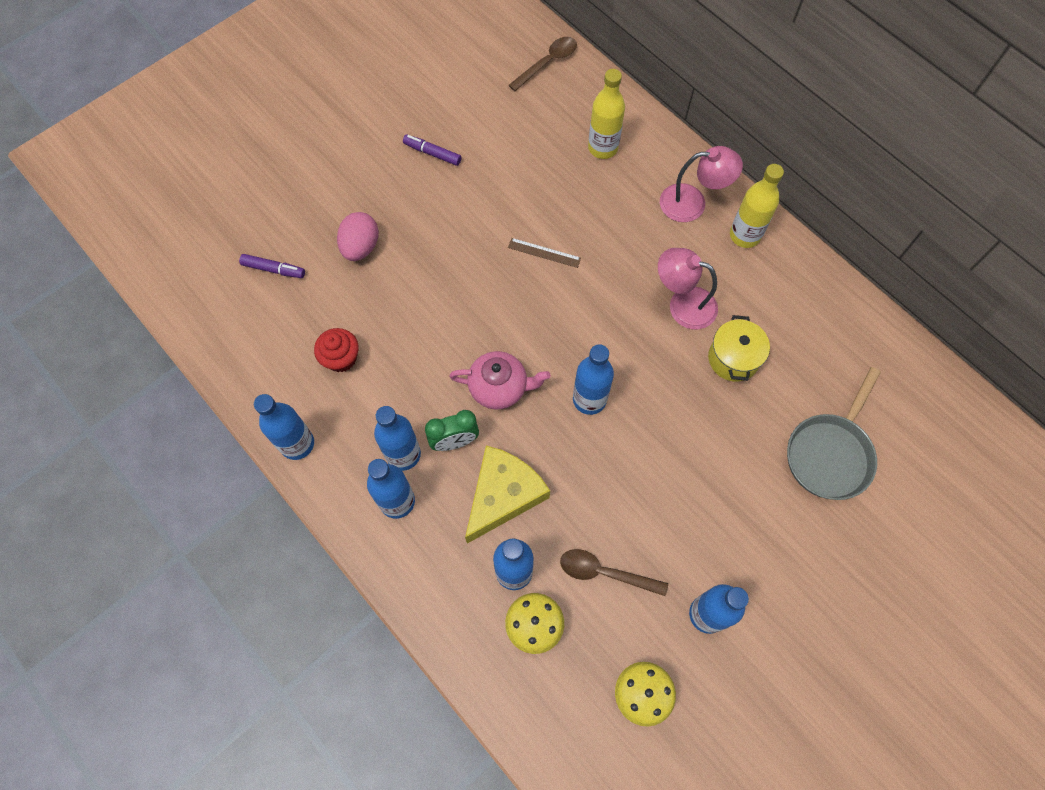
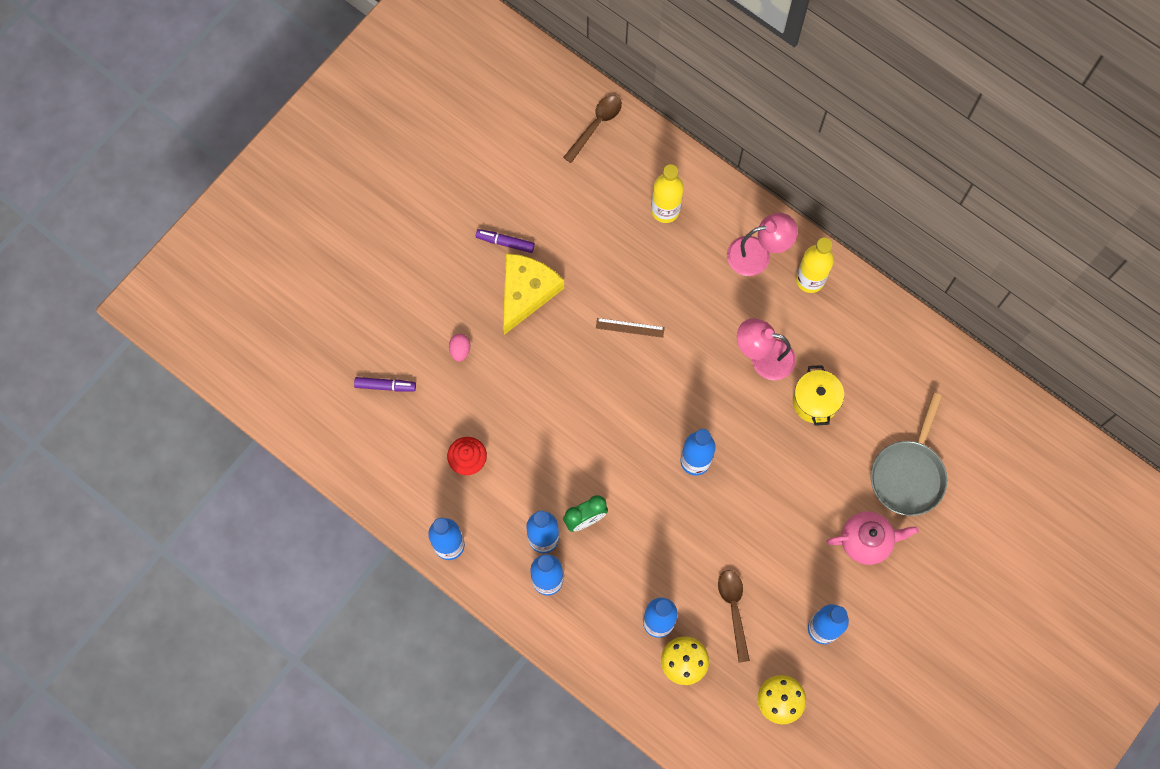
camera: 10 degrees left, 5 degrees up
pink egg [337,212,379,261] -> pink egg [449,334,470,362], size x0.59
pink teapot [449,351,551,409] -> pink teapot moved to [826,512,919,565]
yellow cheese [465,445,550,544] -> yellow cheese moved to [503,253,564,335]
brown spoon [560,549,668,596] -> brown spoon turned 75 degrees clockwise [718,570,750,663]

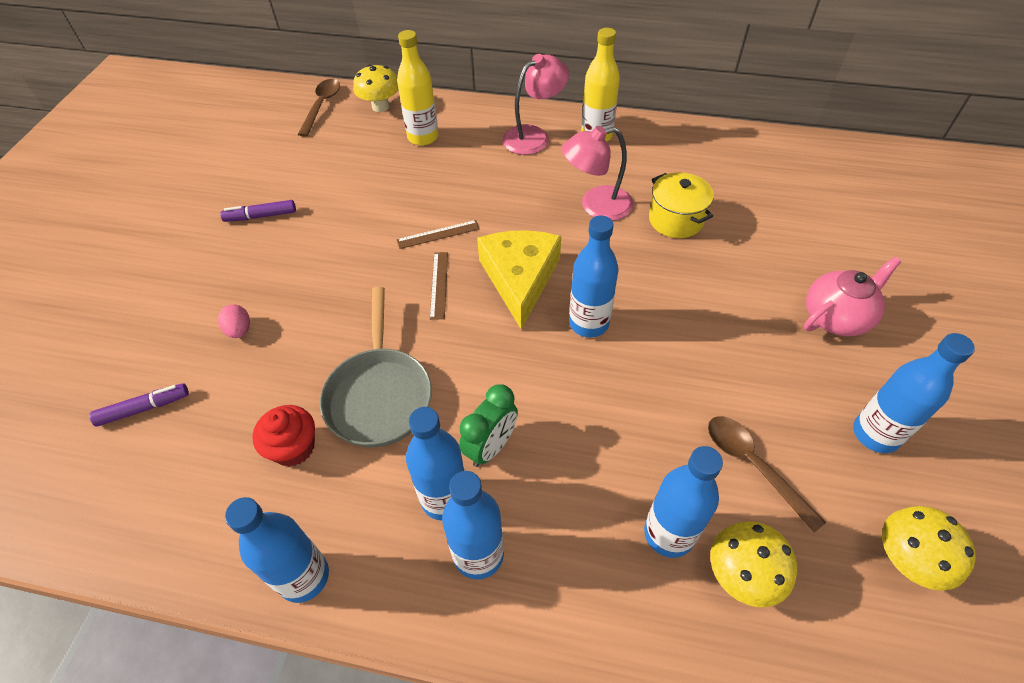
camera: 25 degrees left, 20 degrees down
yellow cheese [503,253,564,335] -> yellow cheese moved to [477,230,561,329]
grey pan [871,393,947,516] -> grey pan moved to [320,287,432,447]
none -> yellow mushroom [353,64,399,112]
none -> brown ruler [430,252,448,320]

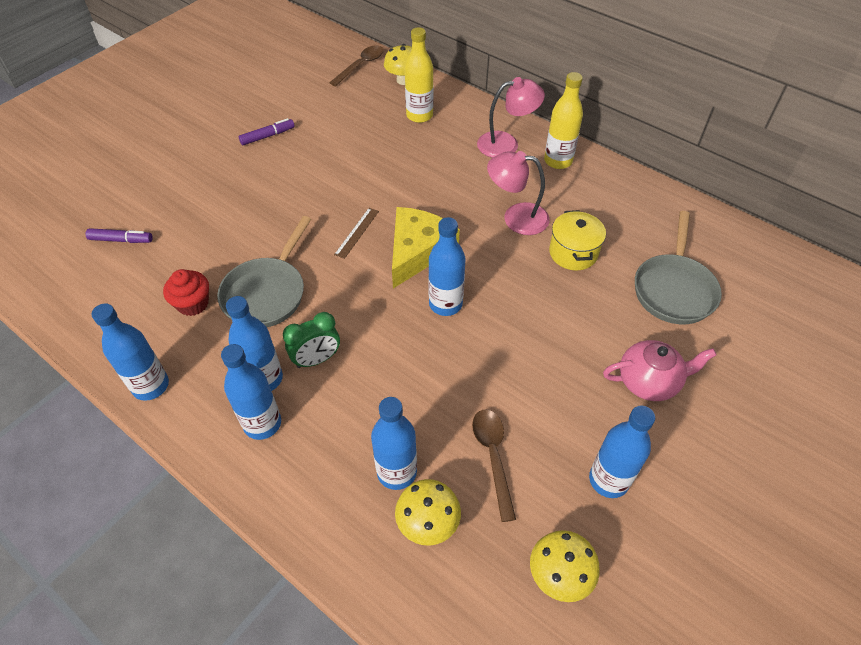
camera: 25 degrees right, 0 degrees up
pink egg [218,304,250,338] -> none
purple marker [220,200,296,222] -> purple marker turned 135 degrees clockwise [239,118,295,145]
brown ruler [397,220,480,249] -> none
none -> grey pan [635,211,722,324]

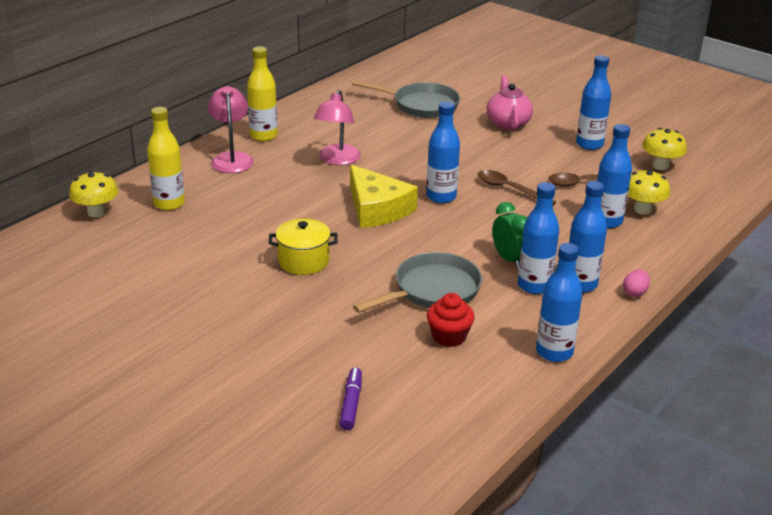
camera: 90 degrees left, 20 degrees down
grey pan [217,216,311,327] -> grey pan turned 60 degrees counterclockwise [353,252,482,313]
purple marker [239,118,295,145] -> none
brown spoon [330,45,384,86] -> brown spoon moved to [478,170,556,205]
brown ruler [334,208,379,259] -> none
yellow cheese [392,207,460,288] -> yellow cheese turned 150 degrees counterclockwise [350,164,418,228]
yellow pot [549,210,606,270] -> yellow pot moved to [269,219,338,275]
none -> pink egg [623,269,650,297]

